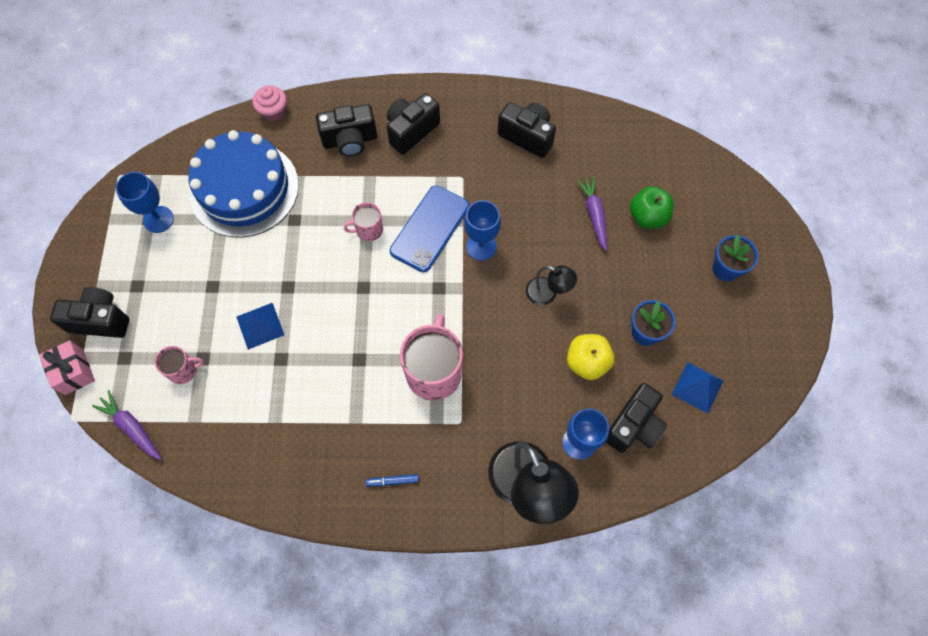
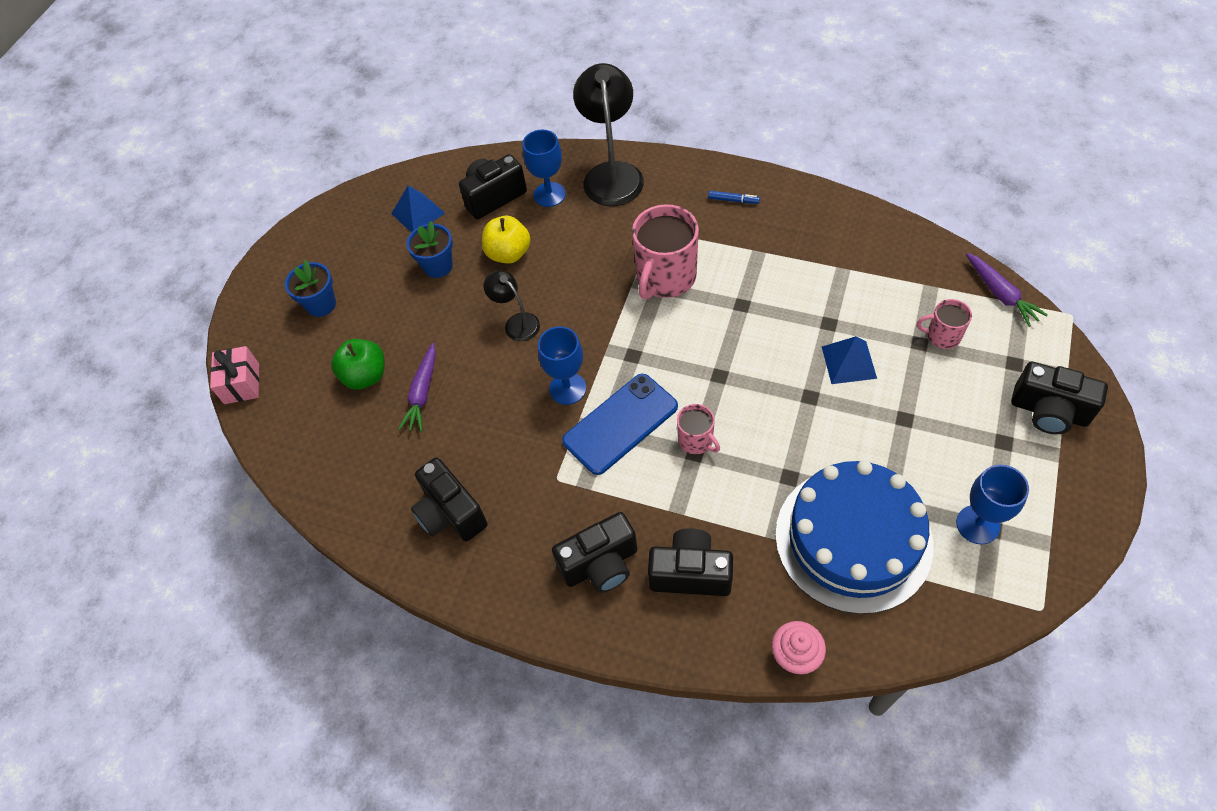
camera: 155 degrees left, 10 degrees down
pink gift [39,340,95,395] -> pink gift moved to [210,346,259,404]
pink mug [344,202,383,241] -> pink mug turned 45 degrees clockwise [677,404,720,454]

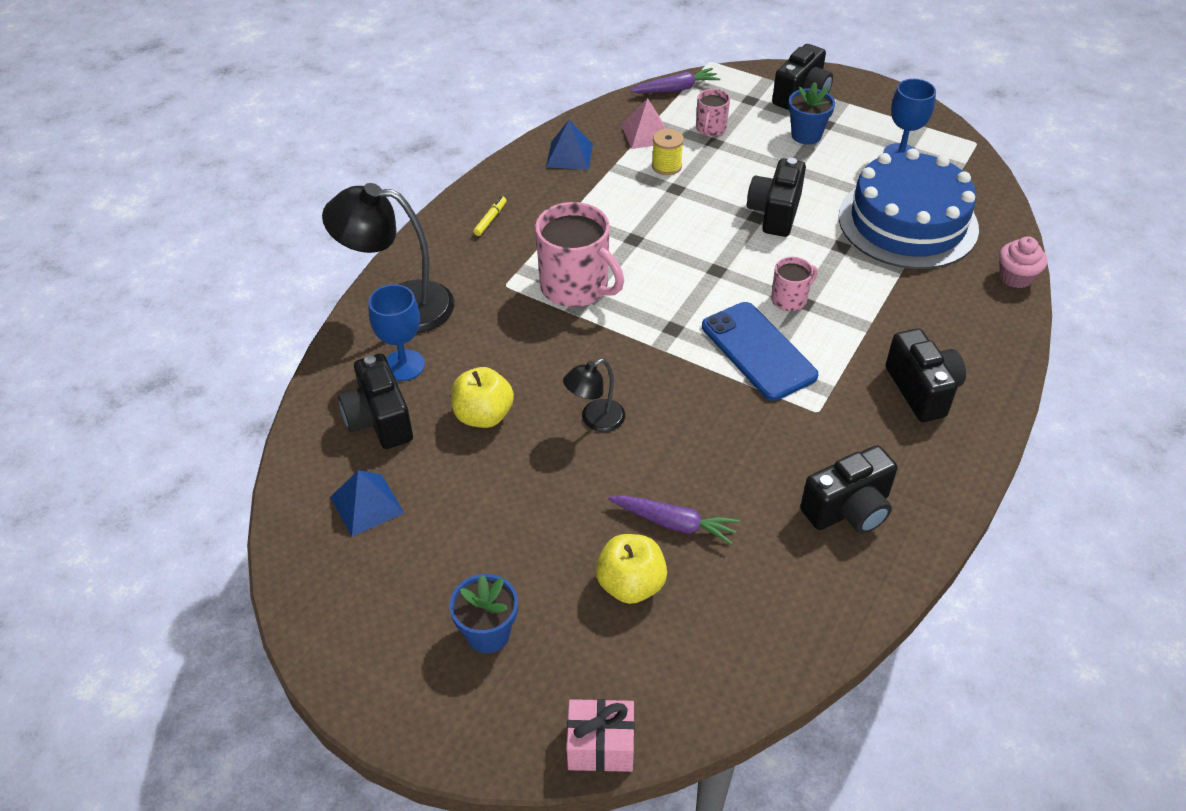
camera: 85 degrees left, 10 degrees down
green apple [331,339,385,390] -> yellow apple [596,534,667,604]
blue flower pot [406,221,453,278] -> blue flower pot moved to [788,82,835,145]
blue goblet [538,326,586,405] -> none
black camera [648,528,733,596] -> black camera moved to [747,158,806,237]
blue marker [708,191,760,204] -> yellow marker [473,196,507,236]
blue pyramid [822,336,877,384] -> blue pyramid moved to [546,120,593,170]
none -> pink pyramid [621,98,665,149]
none -> yellow spool [652,129,684,175]

